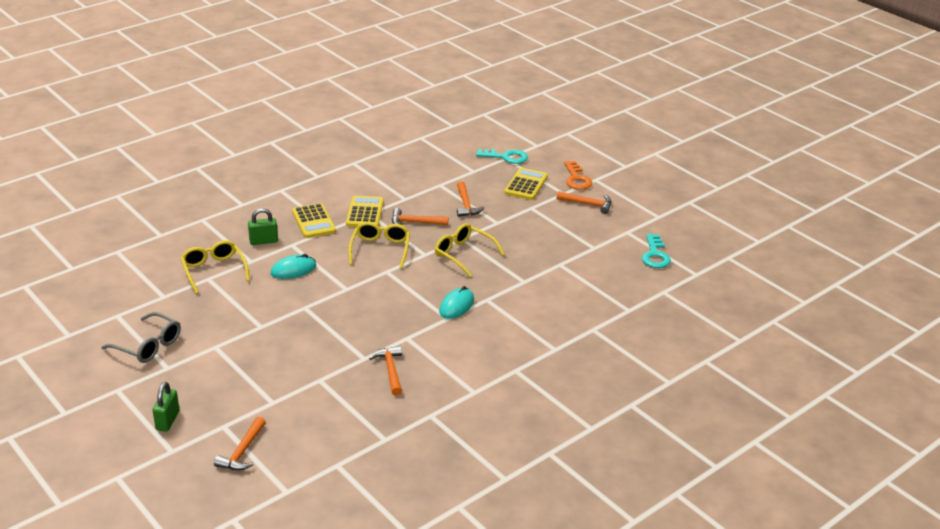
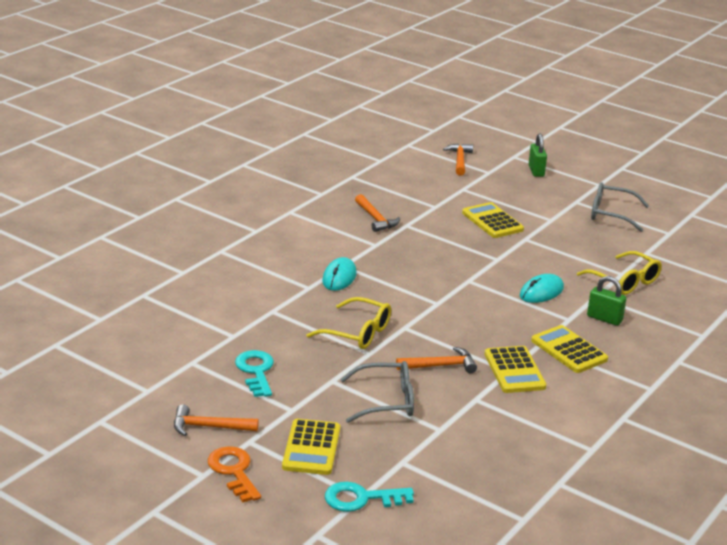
camera: 165 degrees right, 5 degrees down
green padlock [248,208,278,245] -> green padlock turned 60 degrees clockwise [587,276,626,326]
yellow glasses [349,222,410,268] -> none
orange hammer [457,182,484,217] -> grey glasses [340,361,414,423]
turquoise key [642,234,671,268] -> turquoise key moved to [235,350,274,397]
none -> yellow calculator [462,202,524,238]

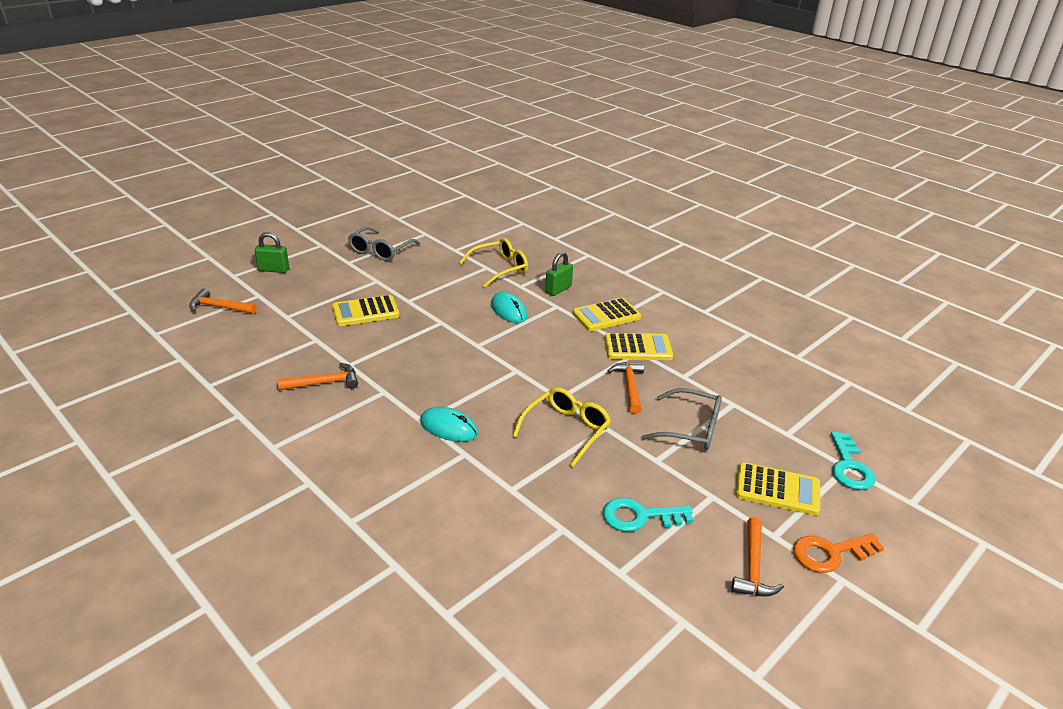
camera: 80 degrees left, 5 degrees up
grey glasses [340,361,414,423] -> grey glasses turned 105 degrees clockwise [642,388,722,450]

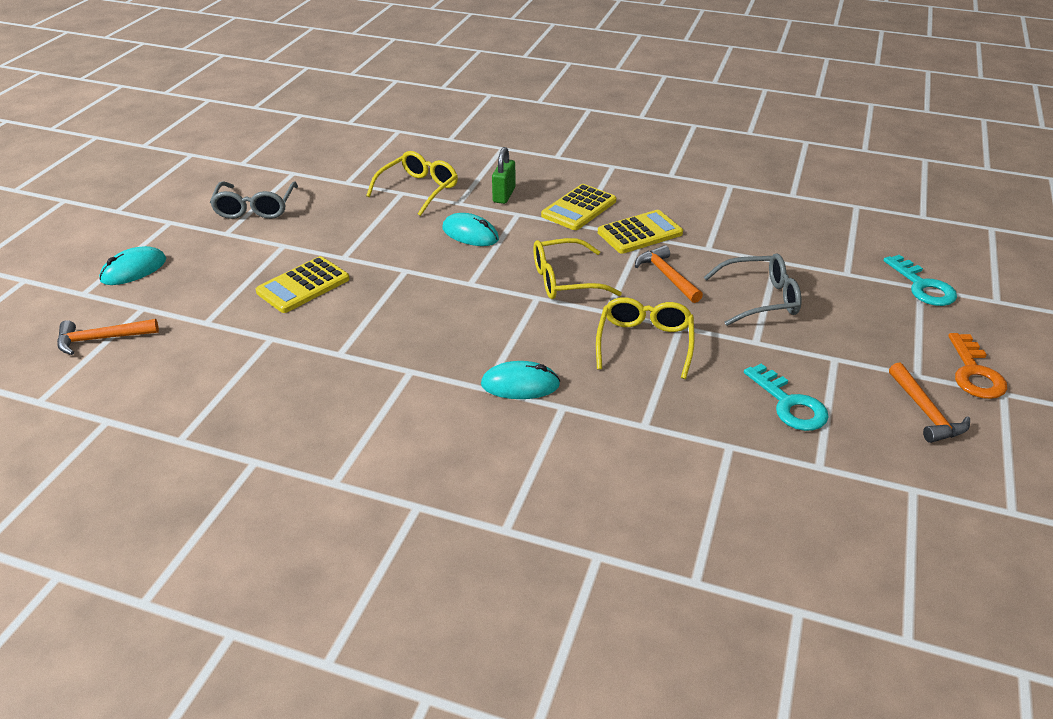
camera: 25 degrees left, 5 degrees up
green padlock [254,232,289,273] -> turquoise mouse [99,246,166,285]
orange hammer [278,363,358,390] -> none
turquoise key [603,498,693,532] -> turquoise key turned 90 degrees counterclockwise [744,364,829,431]
yellow calculator [736,462,820,516] -> none
orange key [793,533,884,573] -> orange key turned 45 degrees counterclockwise [948,333,1007,399]
none -> yellow glasses [533,238,622,299]

